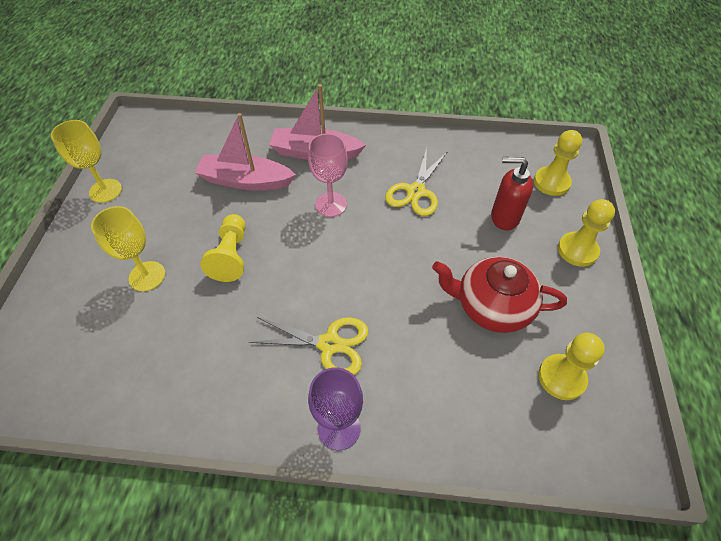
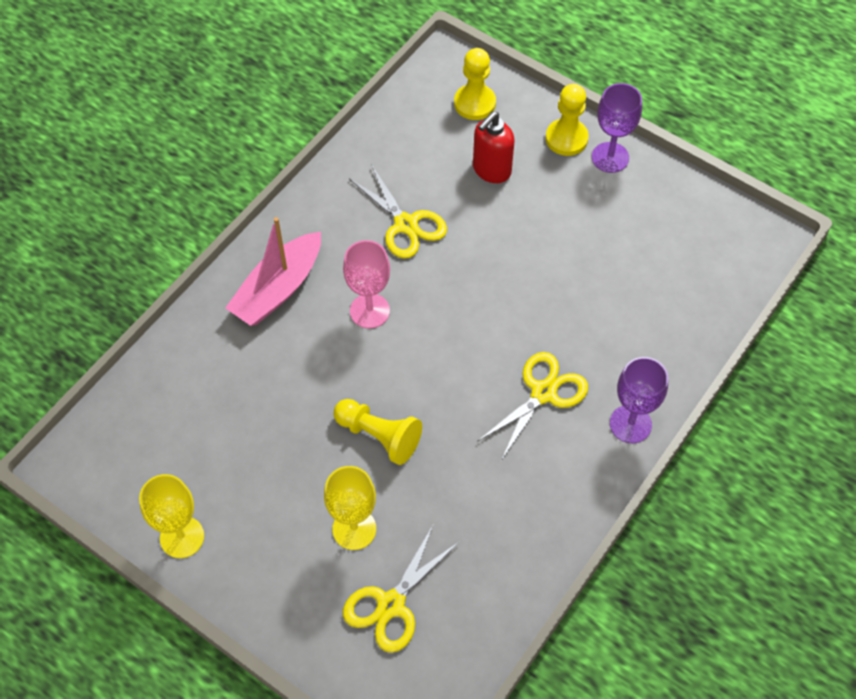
camera: 60 degrees left, 5 degrees up
pink boat [195,113,296,191] -> none
red teapot [432,257,567,333] -> none
yellow pawn [538,333,605,400] -> none
none -> yellow scissors [343,526,460,653]
none -> purple goblet [592,83,642,173]

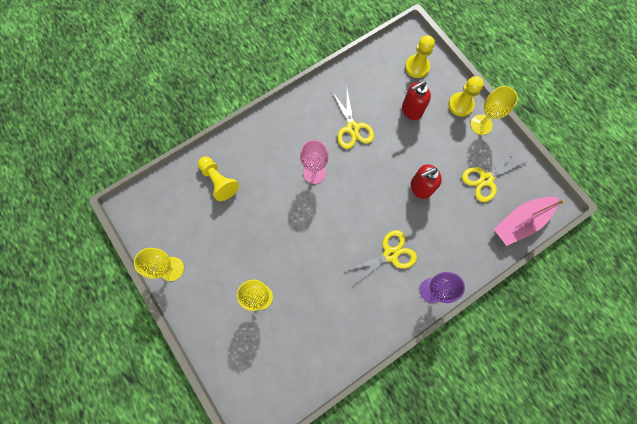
camera: 20 degrees right, 15 degrees up
pink boat [225,217,321,326] -> pink boat moved to [494,197,566,246]
yellow pawn [334,399,422,465] -> yellow pawn moved to [198,157,239,201]
yellow scissors [343,526,460,653] -> yellow scissors moved to [462,149,528,202]
purple goblet [592,83,642,173] -> yellow goblet [470,86,518,135]
none -> red soap dispenser [411,164,442,199]

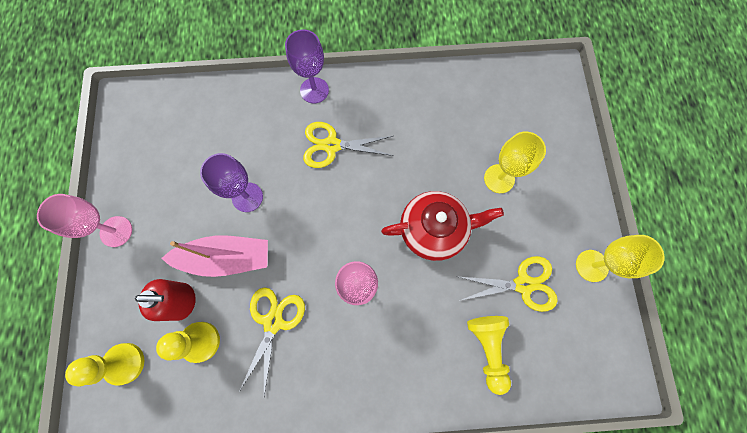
camera: 150 degrees left, 0 degrees up
red soap dispenser [411,164,442,199] -> purple goblet [200,153,263,212]
yellow pawn [448,76,484,117] -> yellow pawn moved to [156,322,220,363]
yellow scissors [462,149,528,202] -> yellow scissors moved to [456,256,558,312]
yellow goblet [470,86,518,135] -> pink goblet [37,194,132,247]
pink boat [494,197,566,246] -> pink boat moved to [161,236,268,277]
none -> red teapot [381,191,504,261]

